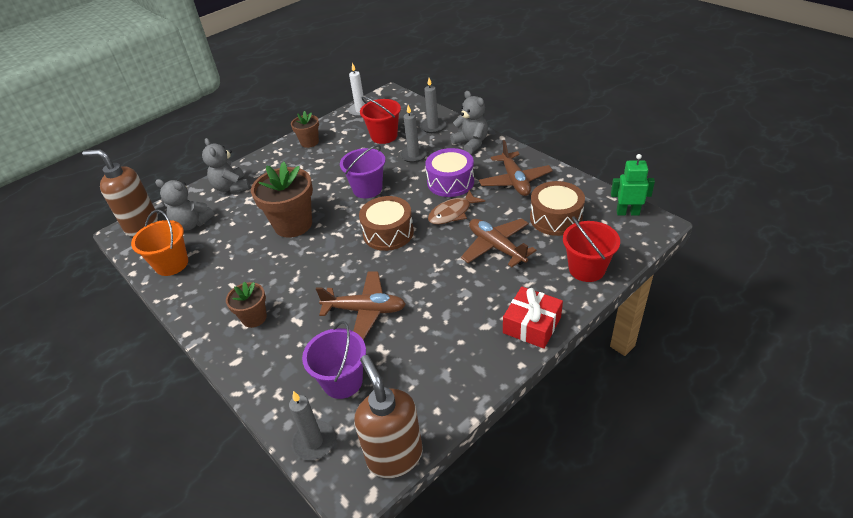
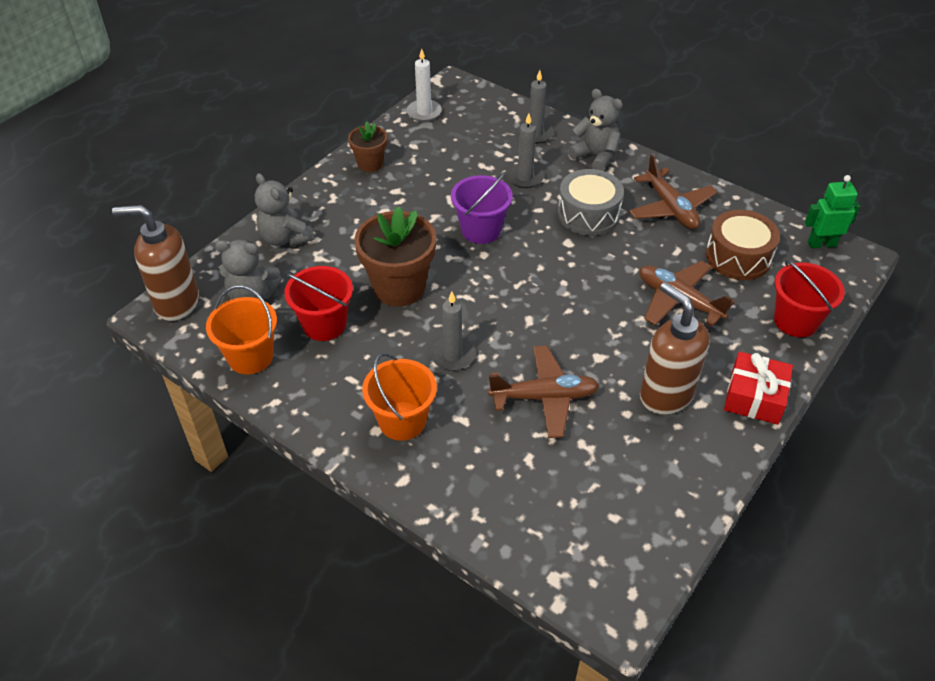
camera: 15 degrees left, 5 degrees up
brown flower pot [226,281,267,328] -> orange bucket [362,353,437,441]
grey candle [289,391,335,460] -> grey candle moved to [431,292,475,371]
purple bucket [302,321,366,399] -> none
brown soap dispenser [354,355,423,478] -> brown soap dispenser moved to [640,282,710,415]
brown drum [359,196,414,251] -> none
red bucket [360,96,401,144] -> red bucket moved to [284,266,353,341]
purple drum [425,148,474,197] -> grey drum [558,169,624,236]
brown fish [428,190,485,224] -> none

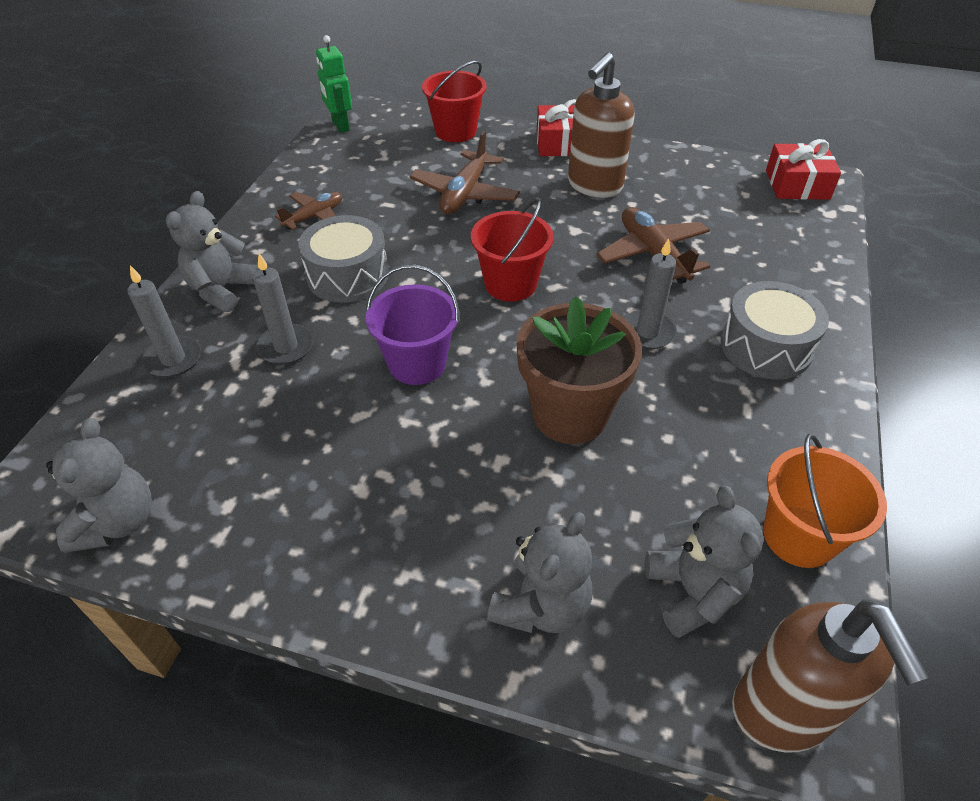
camera: 110 degrees left, 0 degrees up
red bucket [284,266,353,341] -> red bucket moved to [471,199,554,302]
brown flower pot [348,122,387,172] -> none
orange bucket [362,353,437,441] -> grey drum [720,281,829,380]
white candle [407,49,442,122] -> grey teddy bear [46,418,152,553]
brown plane [629,155,718,229] -> brown plane [275,192,342,230], size x0.65
brown drum [706,210,780,280] -> none
none -> red gift [766,139,841,200]

